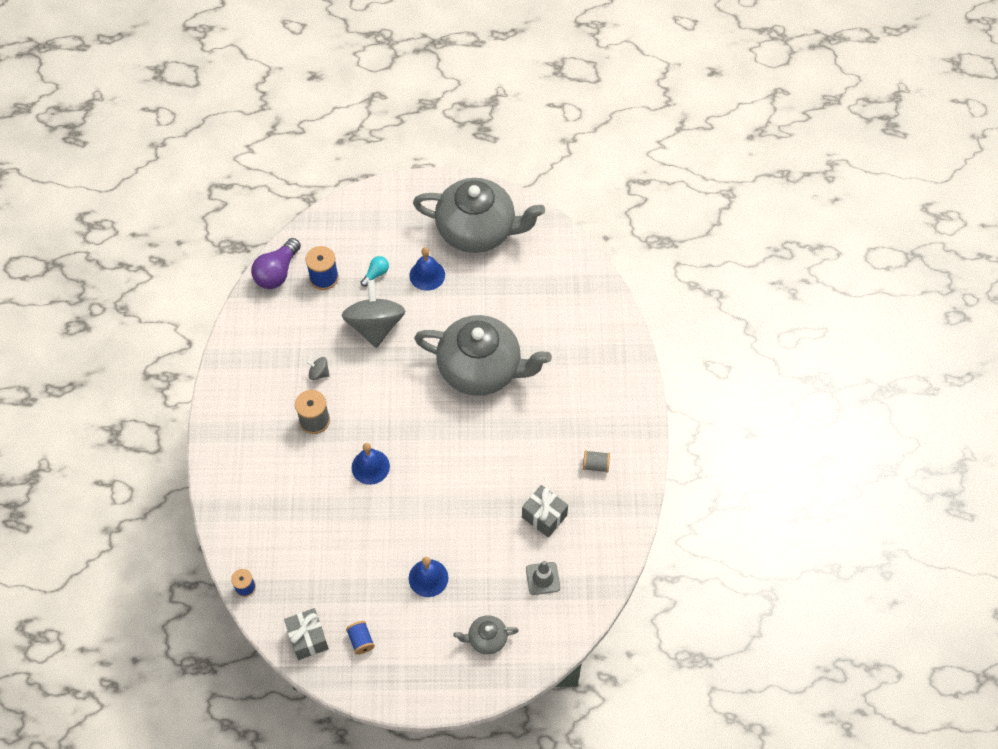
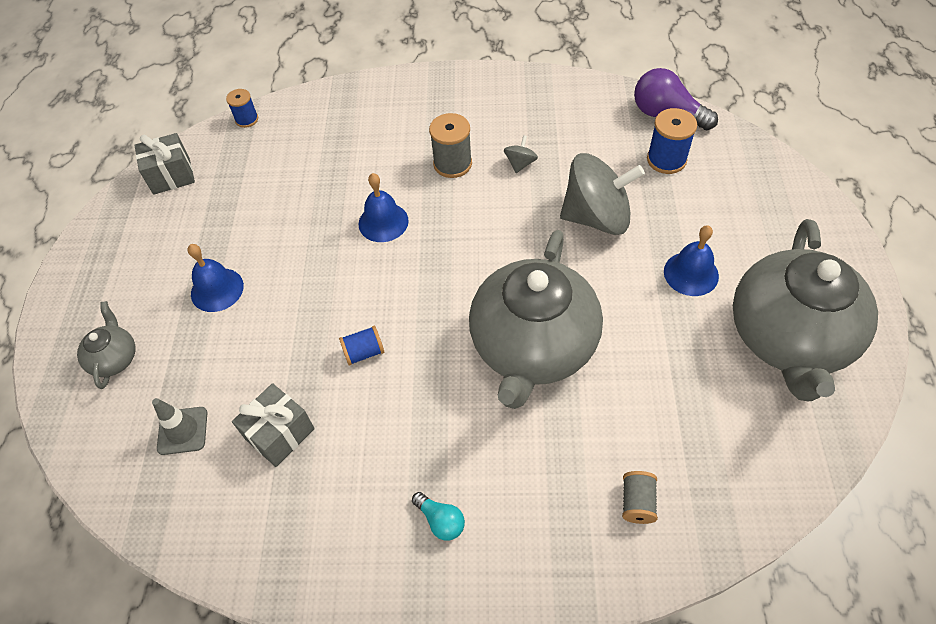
camera: 95 degrees right, 5 degrees down
blue spool [346,621,375,655] -> blue spool moved to [339,326,384,365]
turquoise light bulb [361,256,389,287] -> turquoise light bulb moved to [412,492,465,541]
grey spool [583,450,610,473] -> grey spool moved to [622,471,658,524]

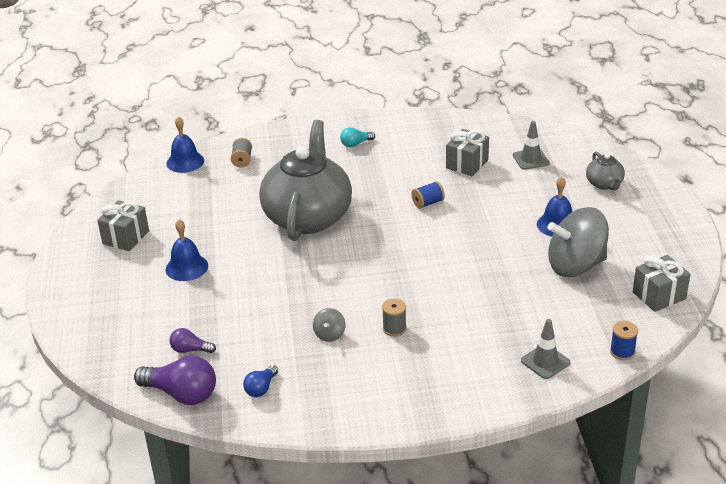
camera: 170 degrees right, 20 degrees down
blue bell [359,173,409,242] -> blue bell moved to [166,116,204,173]
turquoise light bulb [412,492,465,541] -> turquoise light bulb turned 60 degrees counterclockwise [340,127,375,147]
grey spool [429,113,472,178] -> grey spool [382,298,407,337], size x0.64
grey spinning top [560,153,645,235] -> grey spinning top moved to [547,207,609,277]
blue spool [647,108,697,174] -> purple light bulb [169,328,216,353]
grey teapot [733,219,878,402] -> grey gift [97,200,149,251]
none -> blue light bulb [243,365,278,397]
none -> grey traffic cone [521,319,570,379]

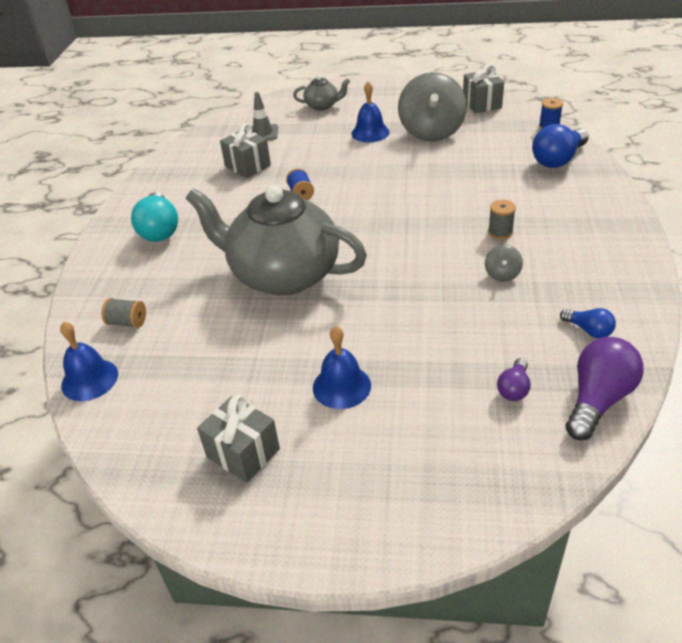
camera: 75 degrees left, 5 degrees up
grey spinning top [313,308,345,342] -> grey spinning top turned 75 degrees clockwise [485,245,523,282]
turquoise light bulb [340,127,375,147] -> turquoise light bulb [131,192,178,242], size x1.87
grey traffic cone [521,319,570,379] -> blue light bulb [532,124,589,168]

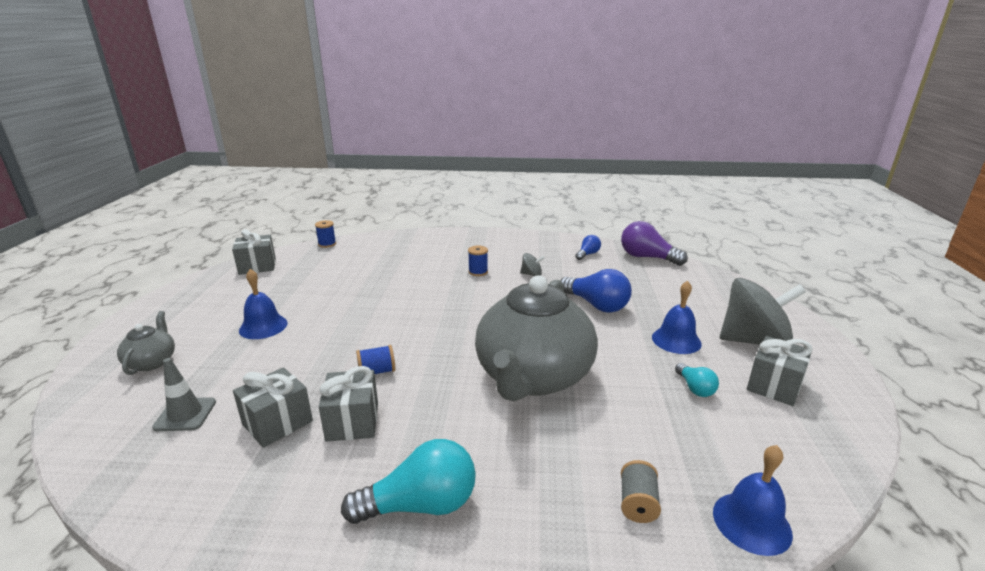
camera: 95 degrees left, 15 degrees down
grey spinning top [398,72,467,142] -> grey spinning top moved to [720,278,806,345]
grey spool [488,200,516,239] -> blue spool [468,246,488,276]
purple light bulb [497,358,531,401] -> none
blue light bulb [532,124,589,168] -> blue light bulb moved to [560,269,632,313]
none -> grey gift [319,366,378,442]
none -> turquoise light bulb [675,363,719,397]

